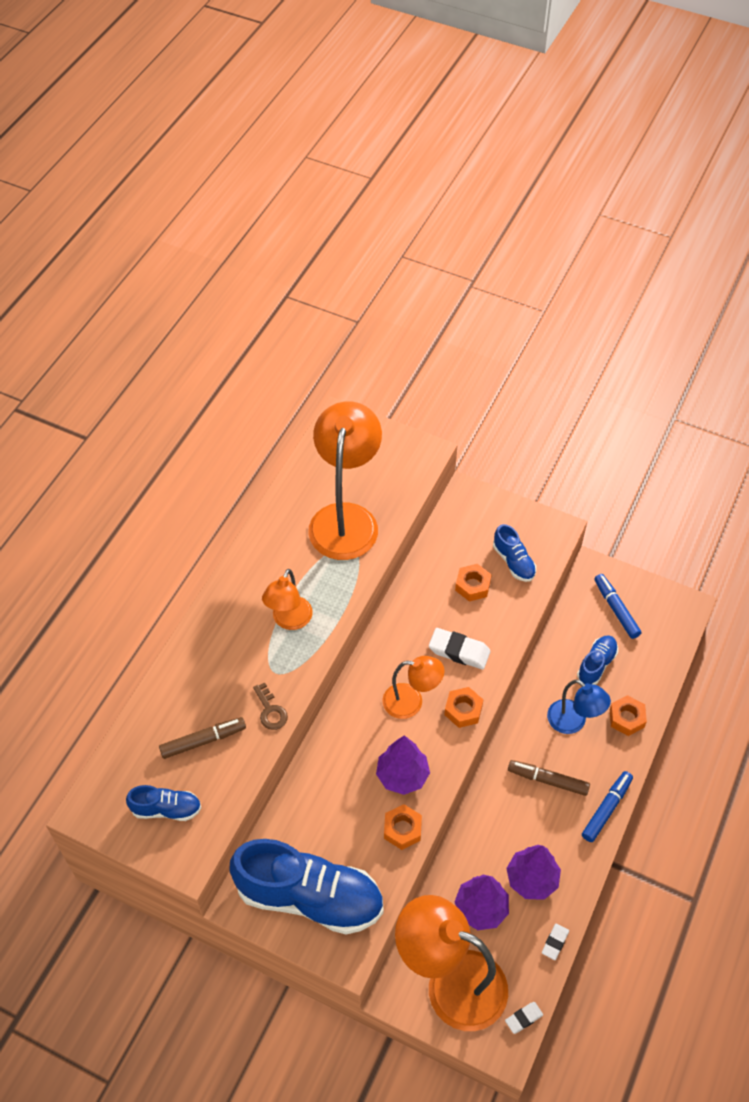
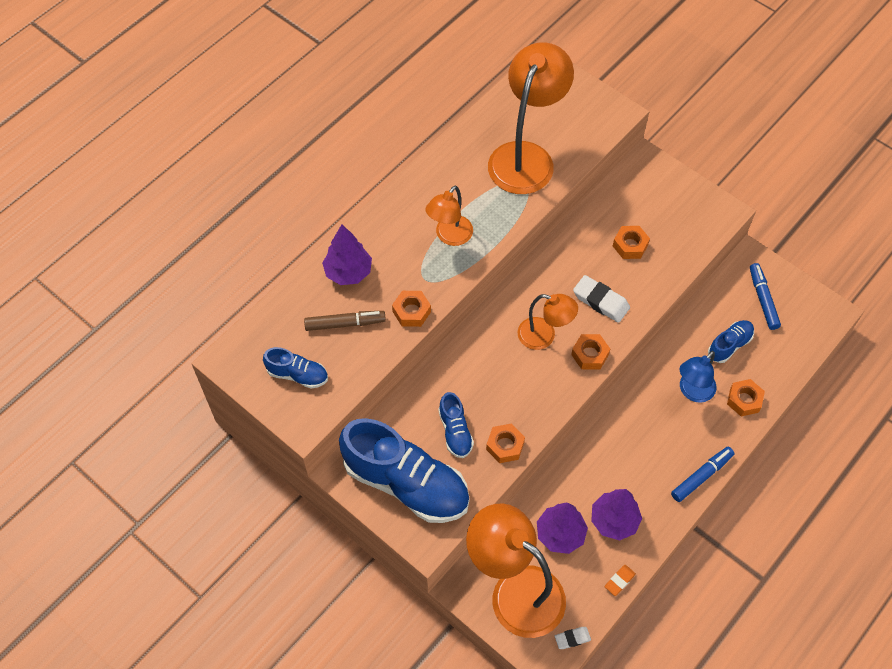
camera: 15 degrees right, 5 degrees up
brown key [253,683,288,730] -> orange nut [392,291,431,327]
purple tree [376,735,430,795] -> purple tree moved to [322,225,372,285]
blue shoe [493,524,536,582] -> blue shoe moved to [438,392,474,458]
brown marker [508,760,590,796] -> none
white eraser [542,924,569,960] -> orange eraser [605,565,636,596]
blue lamp [547,679,611,734] -> blue lamp turned 75 degrees clockwise [680,351,716,403]

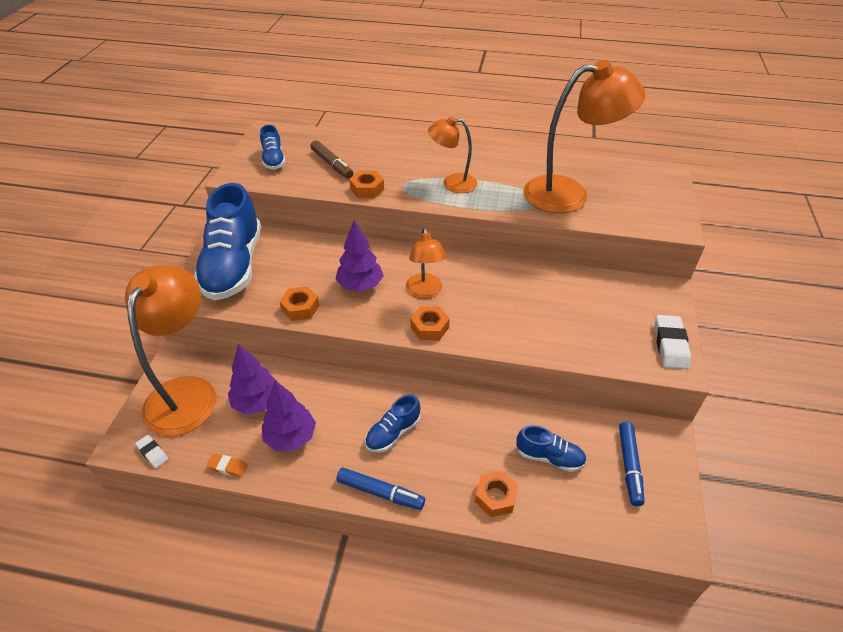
camera: 60 degrees right, 15 degrees down
purple tree [322,225,372,285] -> purple tree moved to [335,220,384,292]
blue shoe [438,392,474,458] -> blue shoe moved to [365,394,420,453]
white eraser [573,275,630,323] -> white eraser moved to [655,315,691,369]
orange nut [613,226,650,259] -> none
blue lamp [680,351,716,403] -> none
blue marker [750,263,781,330] -> blue marker turned 135 degrees clockwise [619,422,645,506]

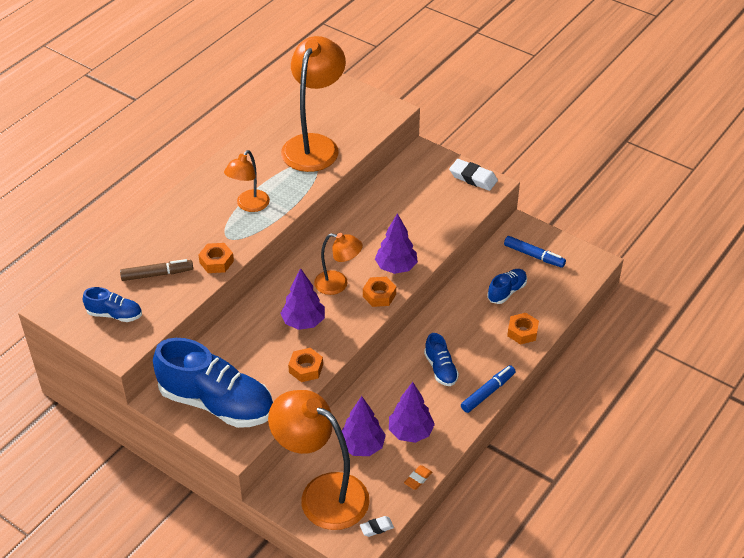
camera: 65 degrees left, 0 degrees up
none -> purple tree [375,213,418,274]

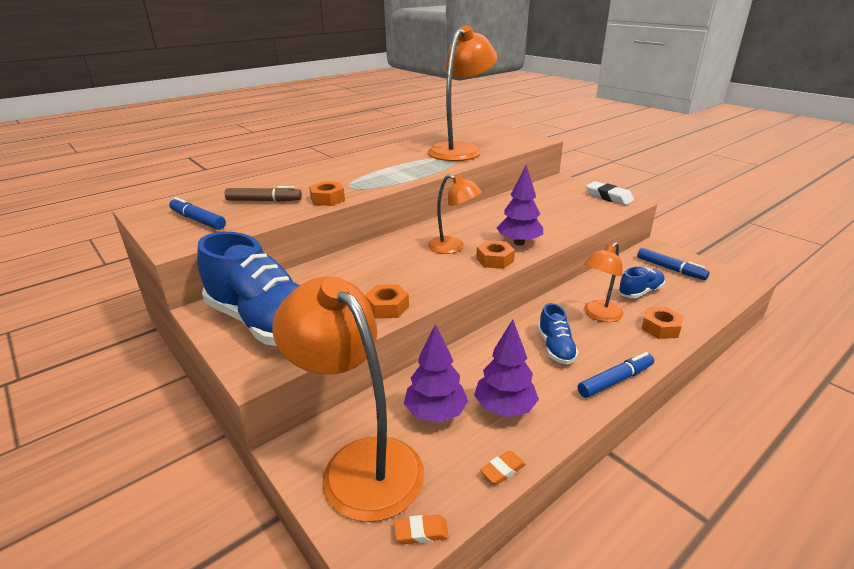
camera: 15 degrees right, 15 degrees down
blue shoe [83,287,142,322] -> blue marker [169,197,226,230]
orange lamp [224,150,270,212] -> orange lamp moved to [584,242,623,322]
purple tree [281,268,325,330] -> none
white eraser [360,516,394,537] -> orange eraser [394,515,449,544]

